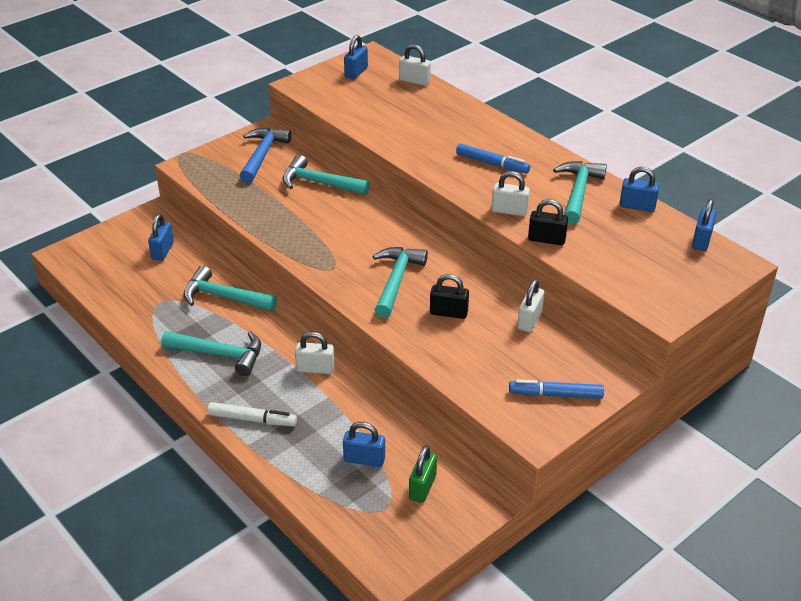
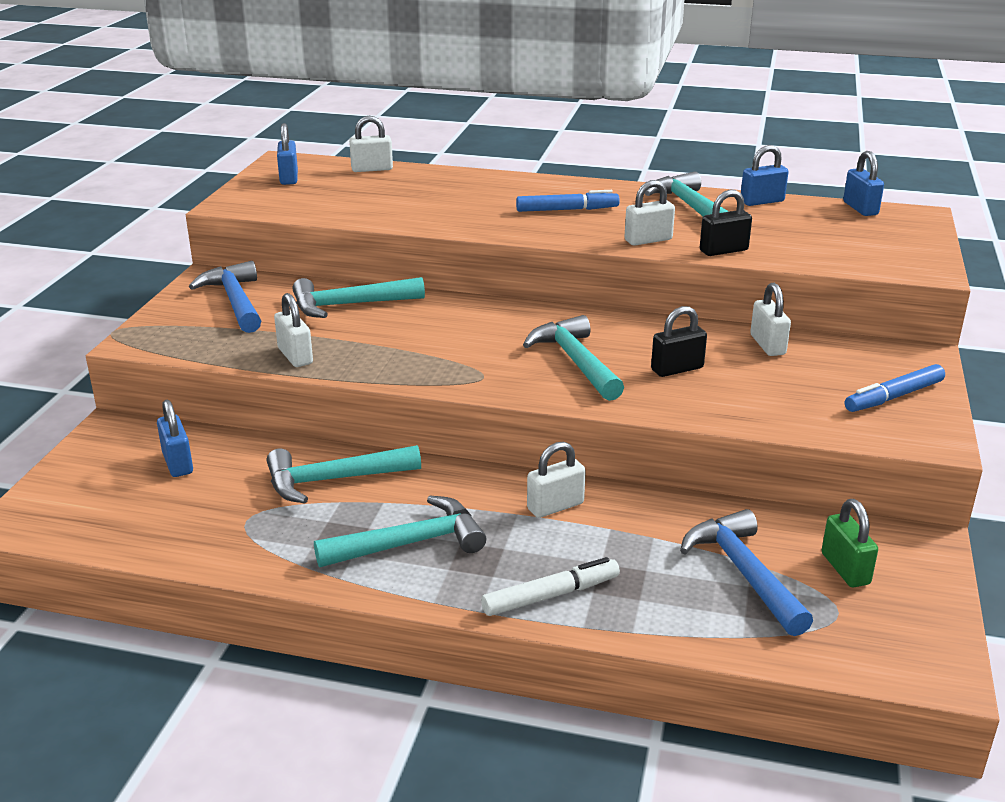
camera: 35 degrees left, 10 degrees down
blue padlock [343,422,385,467] -> blue hammer [680,509,813,636]
none -> white padlock [274,293,313,367]

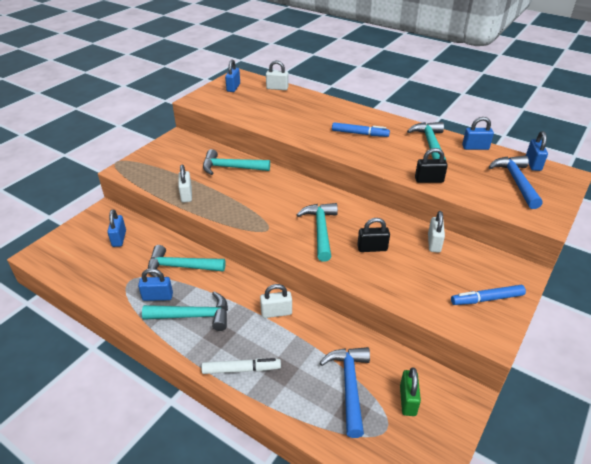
camera: 20 degrees right, 10 degrees up
blue hammer [189,261,261,333] -> blue hammer moved to [489,156,543,209]
white padlock [625,180,675,246] -> none
none -> blue padlock [138,268,173,301]

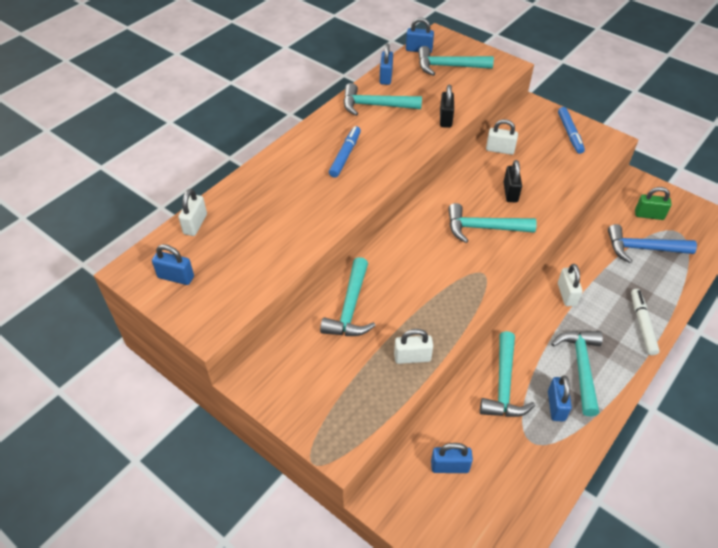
camera: 85 degrees left, 10 degrees up
blue hammer [489,156,543,209] -> turquoise hammer [418,46,494,76]

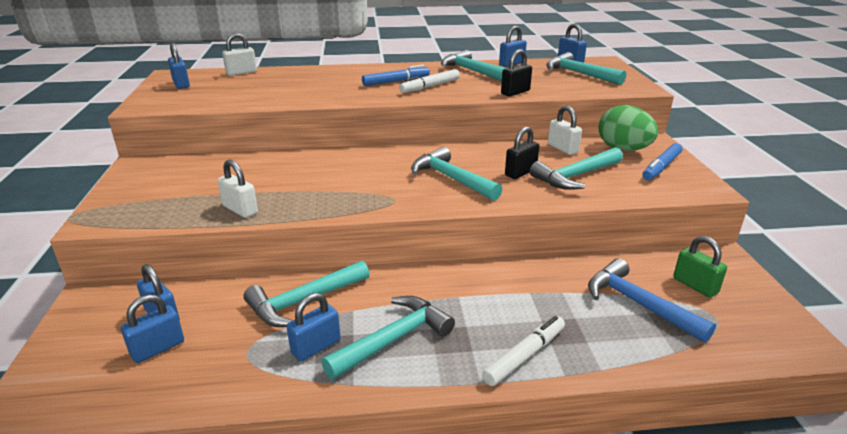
camera: 45 degrees right, 20 degrees down
turquoise hammer [320,257,376,336] -> turquoise hammer moved to [530,147,623,190]
white padlock [558,264,582,306] -> none
none -> blue padlock [121,294,184,363]
none -> white marker [399,69,460,93]
none -> green egg [599,105,658,151]

